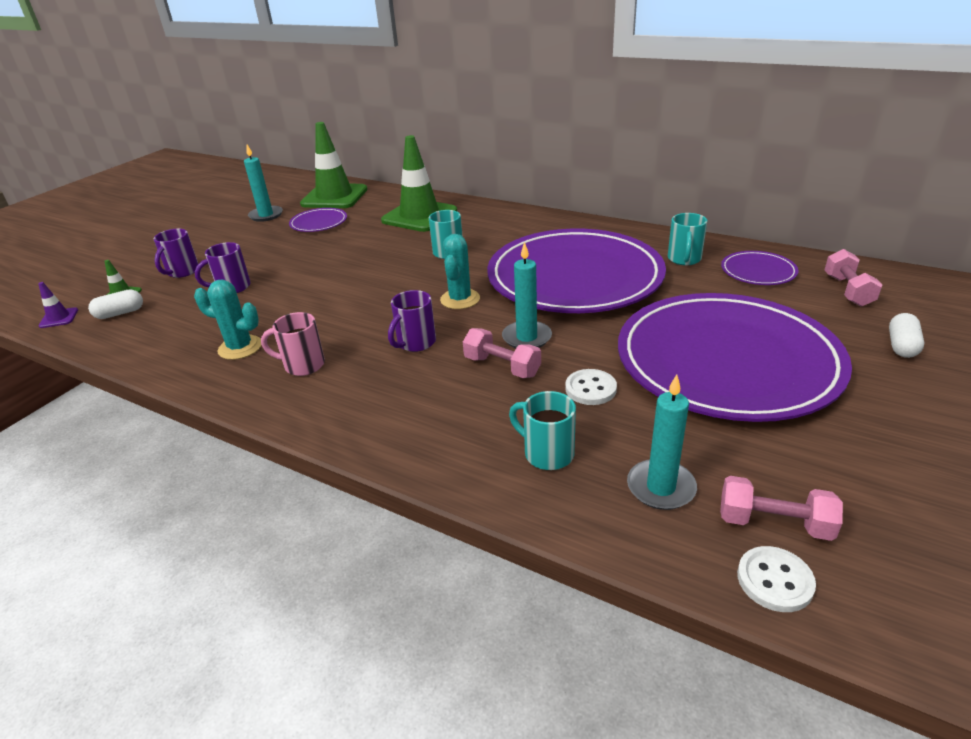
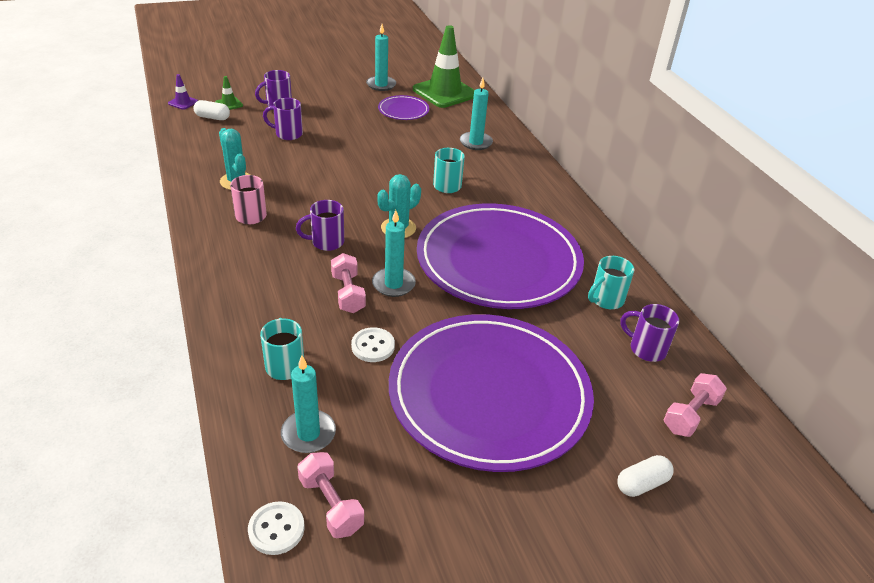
camera: 35 degrees right, 5 degrees up
green traffic cone [381,135,457,232] -> turquoise candle [460,78,493,150]
purple plate [721,251,798,285] -> purple mug [620,304,679,362]

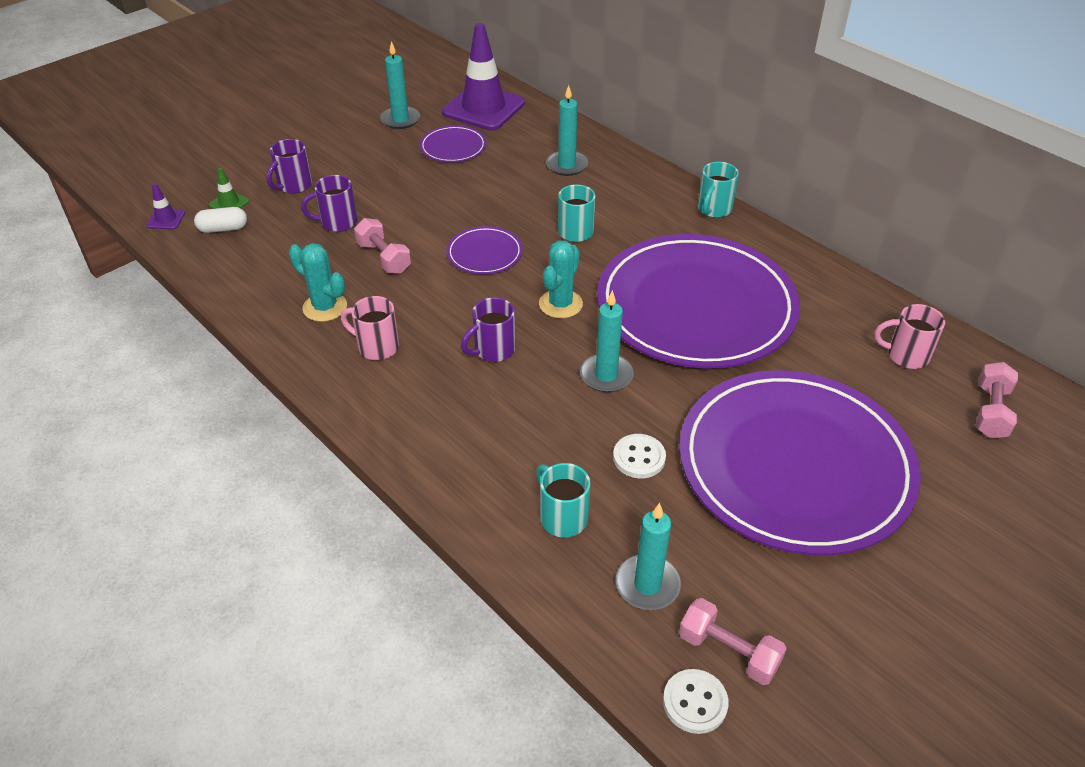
camera: 20 degrees left, 5 degrees up
pink dumbbell [331,253,366,313] -> pink dumbbell moved to [354,218,411,274]
green traffic cone [413,25,475,108] -> purple traffic cone [442,23,525,130]
turquoise mug [588,256,634,309] -> turquoise mug moved to [698,162,739,218]
white capsule [617,455,674,497] -> none
purple mug [620,304,679,362] -> pink mug [874,304,945,369]
none -> purple plate [446,226,523,275]

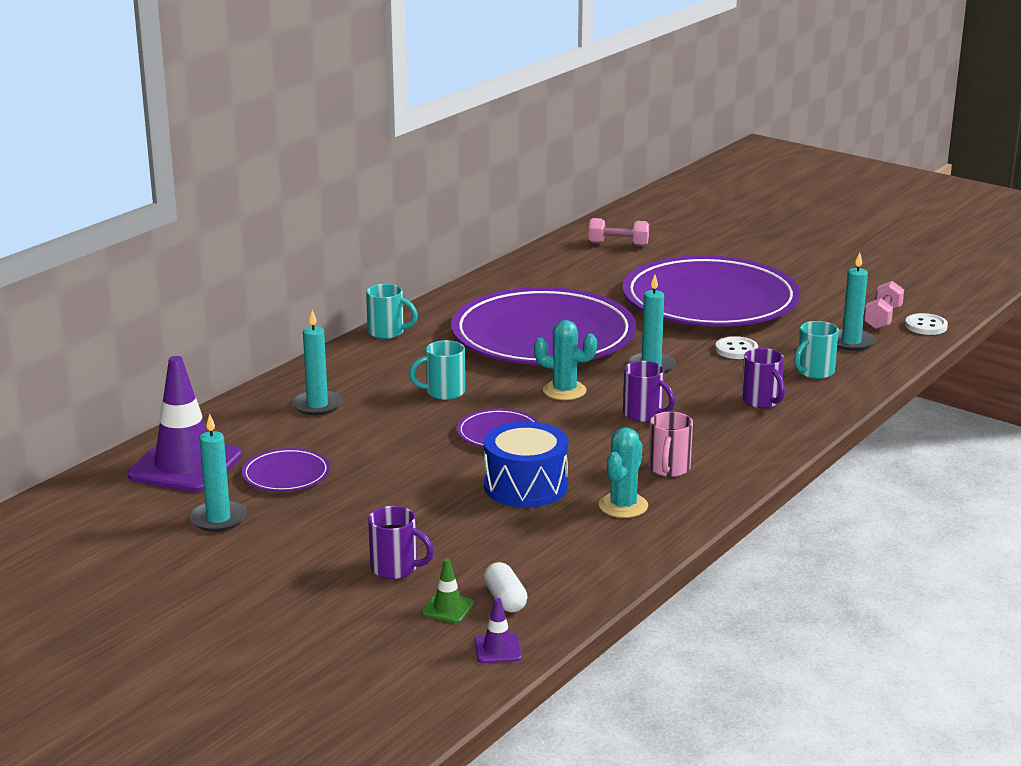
camera: 100 degrees left, 20 degrees down
purple mug [301,175,357,232] -> purple mug moved to [742,348,785,408]
pink dumbbell [354,218,411,274] -> blue drum [484,422,568,508]
pink mug [874,304,945,369] -> none

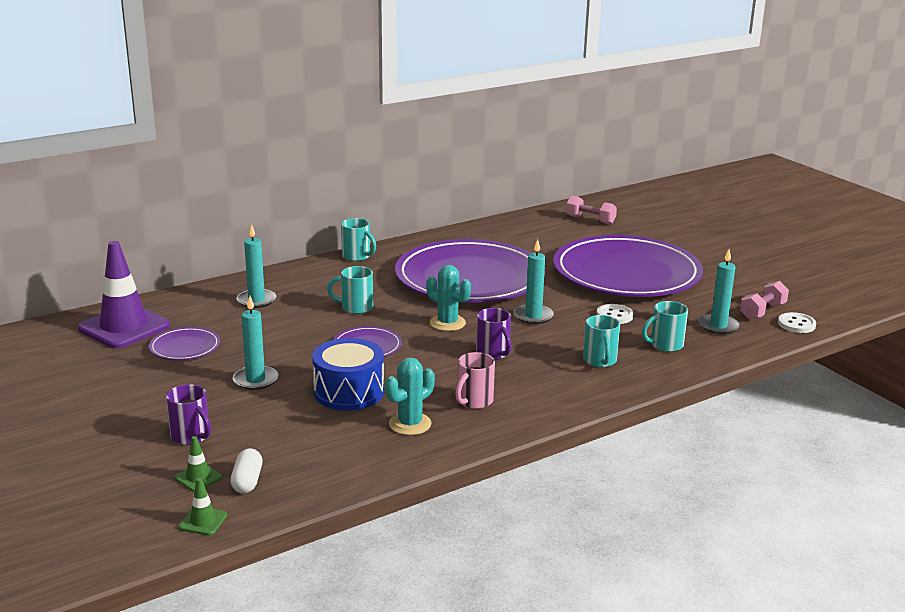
camera: 20 degrees right, 0 degrees up
turquoise candle [189,413,247,532] -> turquoise candle moved to [233,296,278,390]
purple traffic cone [475,598,522,663] -> green traffic cone [179,478,227,535]
purple mug [742,348,785,408] -> turquoise mug [583,315,620,368]

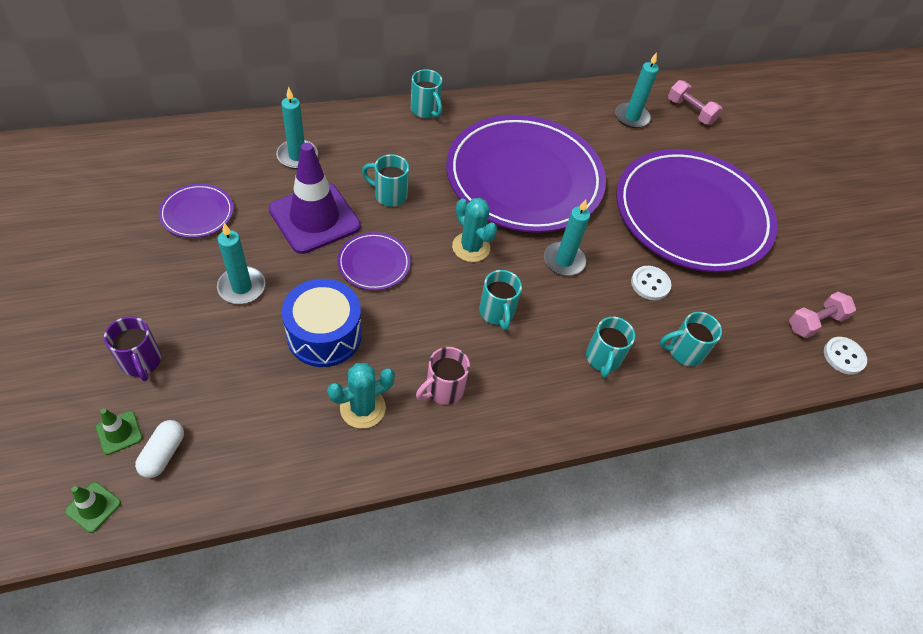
camera: 10 degrees right, 30 degrees up
purple traffic cone [78,241,170,349] -> purple traffic cone moved to [269,143,361,254]
purple mug [476,308,512,360] -> turquoise mug [479,270,522,330]
turquoise candle [698,249,740,335] -> turquoise candle moved to [615,52,659,128]

